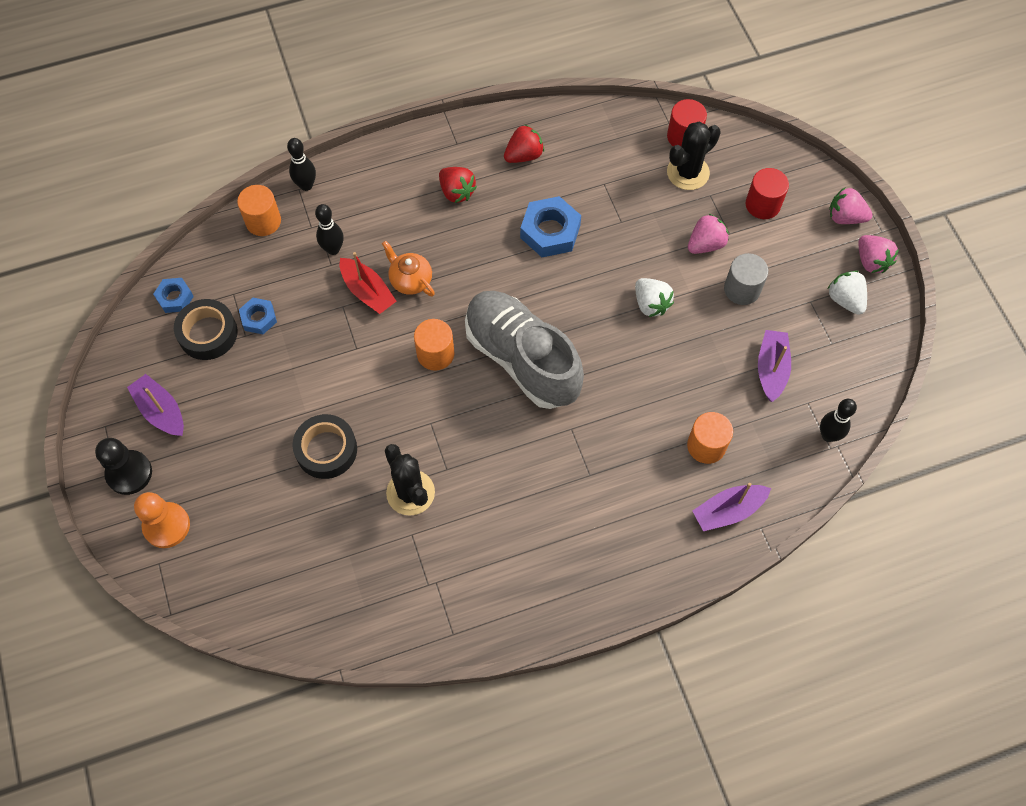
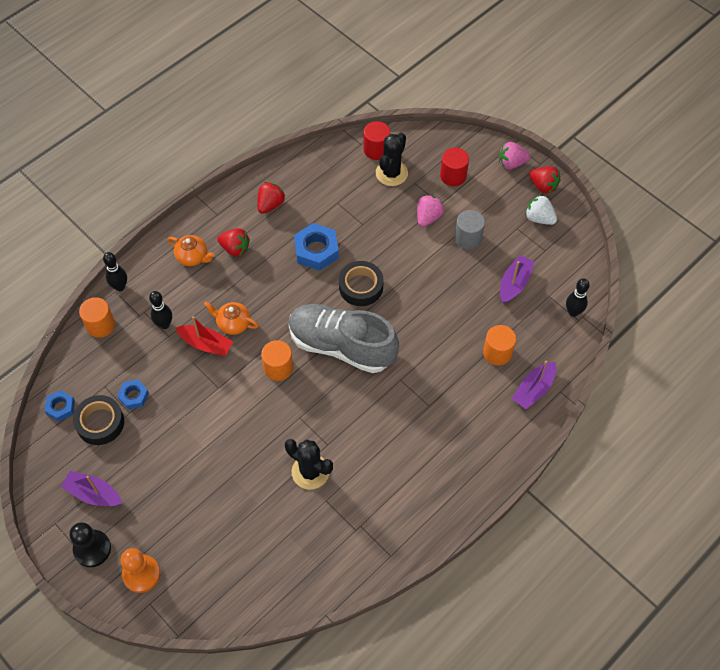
camera: 25 degrees left, 5 degrees down
black tape [292,414,357,479] -> black tape moved to [339,261,384,306]
white strawberry [635,278,674,317] -> none
purple boat [758,330,791,402] -> purple boat turned 45 degrees clockwise [500,255,534,304]
pink strawberry [859,235,899,273] -> red strawberry [529,166,561,194]
none -> orange teapot [168,235,215,266]

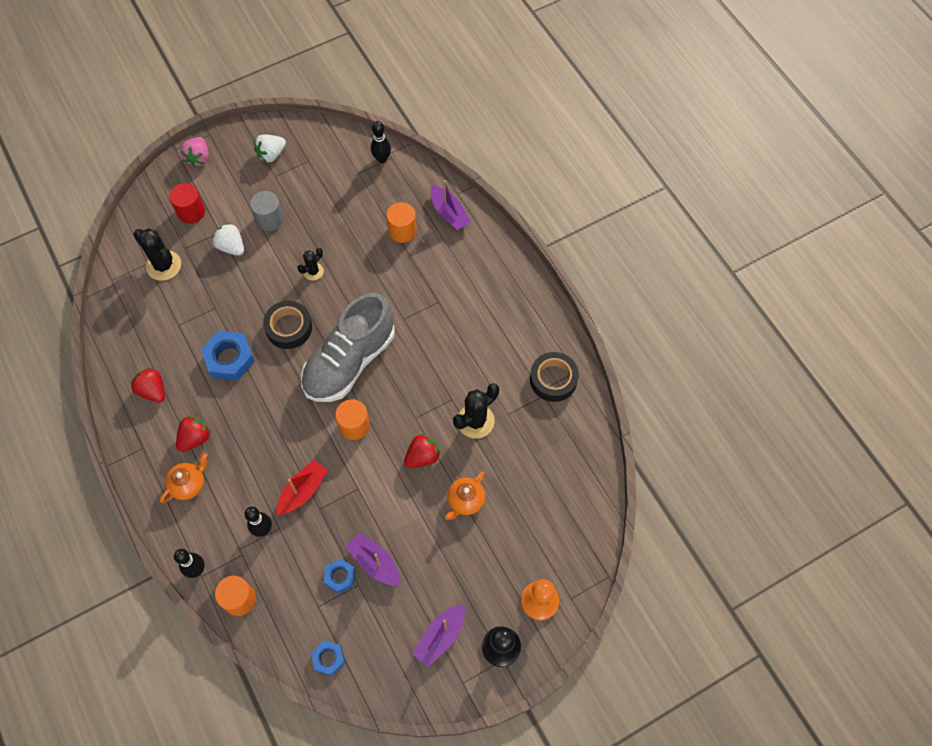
camera: 75 degrees left, 5 degrees up
black tape [73,395,124,445] -> black tape moved to [530,352,579,402]
orange teapot [204,301,259,335] -> orange teapot moved to [445,471,485,520]
red cylinder [363,121,390,160] -> none
pink strawberry [417,195,444,227] -> white strawberry [212,223,244,256]
purple boat [500,255,534,304] -> purple boat moved to [346,532,400,586]
red strawberry [529,166,561,194] -> red strawberry moved to [404,434,440,468]
none -> black cactus [298,248,324,281]

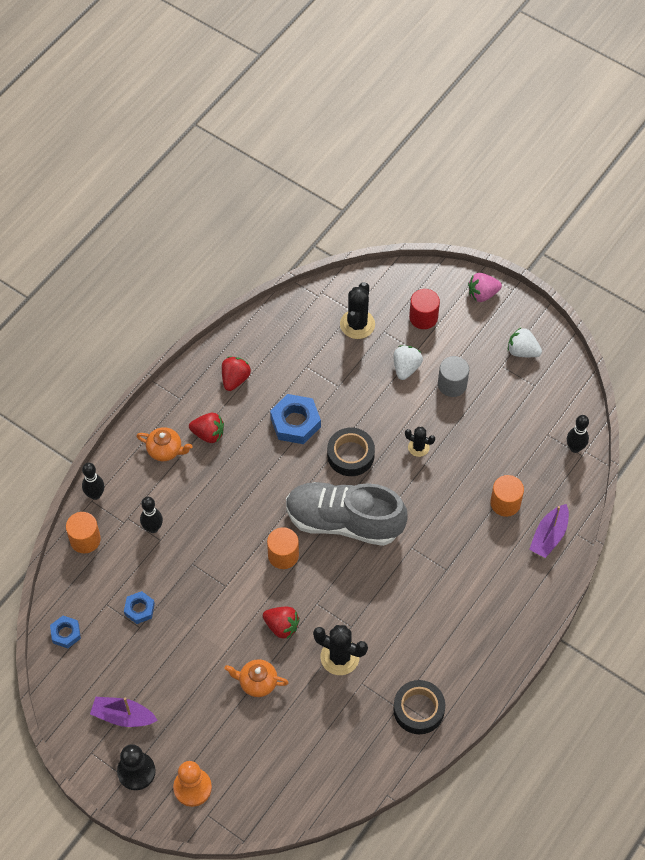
camera: 65 degrees right, 5 degrees down
red boat [277,460,328,515] -> none
purple boat [346,532,400,586] -> none

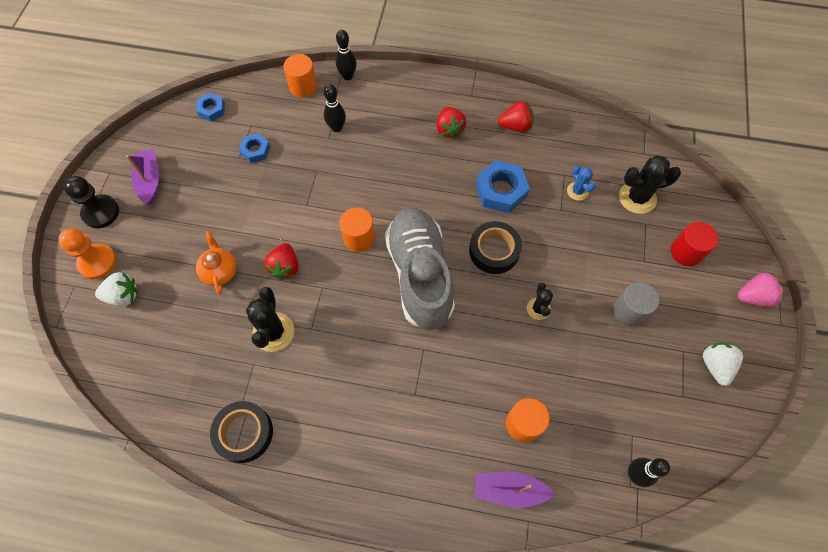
camera: 65 degrees right, 5 degrees up
orange teapot [136,427,193,461] -> none
white strawberry [393,345,423,380] -> white strawberry moved to [95,272,138,307]
pink strawberry [468,273,502,302] -> pink strawberry turned 120 degrees clockwise [738,273,784,307]
none -> blue cactus [567,165,596,201]

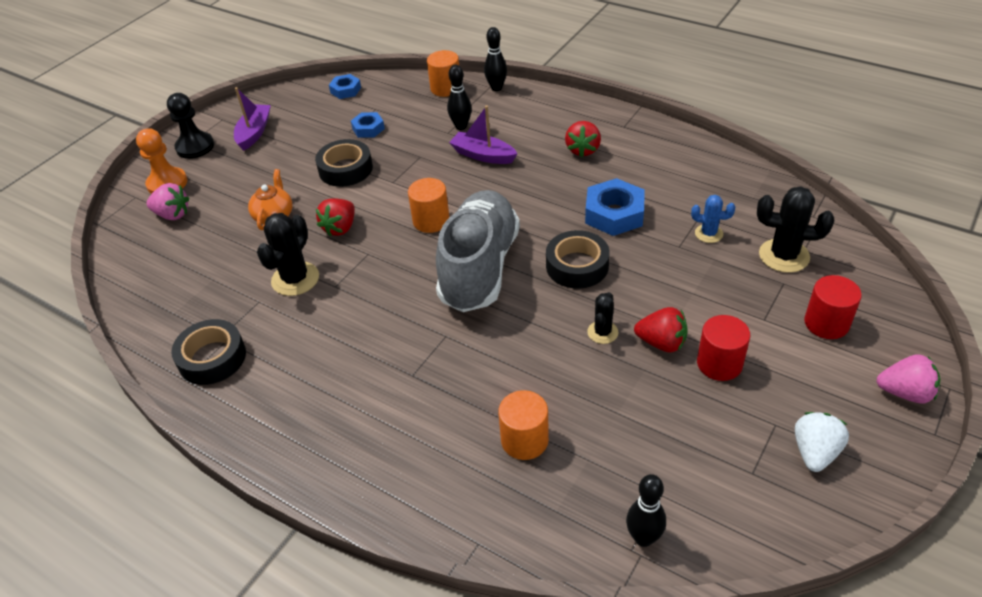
camera: 25 degrees right, 20 degrees down
white strawberry [95,272,138,307] -> pink strawberry [146,183,189,220]
purple boat [475,472,555,508] -> purple boat moved to [449,106,518,164]
red strawberry [498,101,534,132] -> red strawberry moved to [634,307,688,352]
blue cactus [567,165,596,201] -> blue cactus turned 75 degrees counterclockwise [691,195,735,243]
grey cylinder [613,282,659,327] -> red cylinder [697,315,750,381]
none -> black tape [315,139,373,187]

